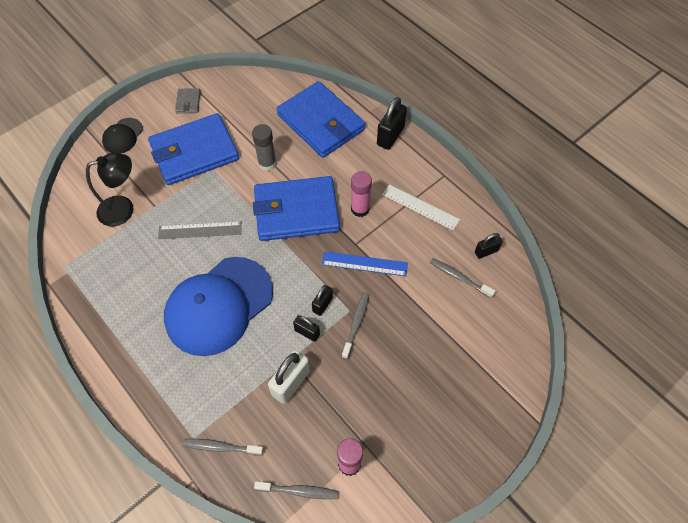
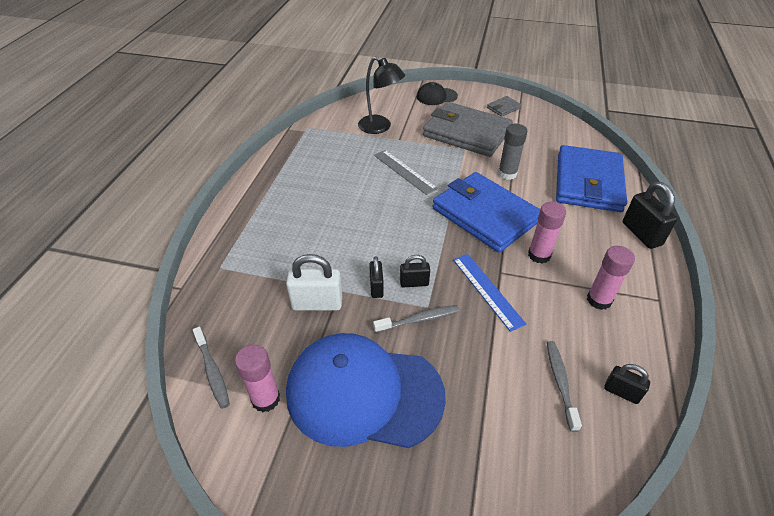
camera: 55 degrees right, 15 degrees down
blue wallet [148,113,239,185] -> grey wallet [423,102,513,157]
blue cap [164,257,273,356] -> blue cap moved to [286,333,446,448]
grey toothbrush [183,439,264,455] -> none
black padlock [377,97,407,150] -> black padlock turned 75 degrees clockwise [623,182,678,249]
white ruler [382,184,460,230] -> pink glue stick [587,246,635,310]

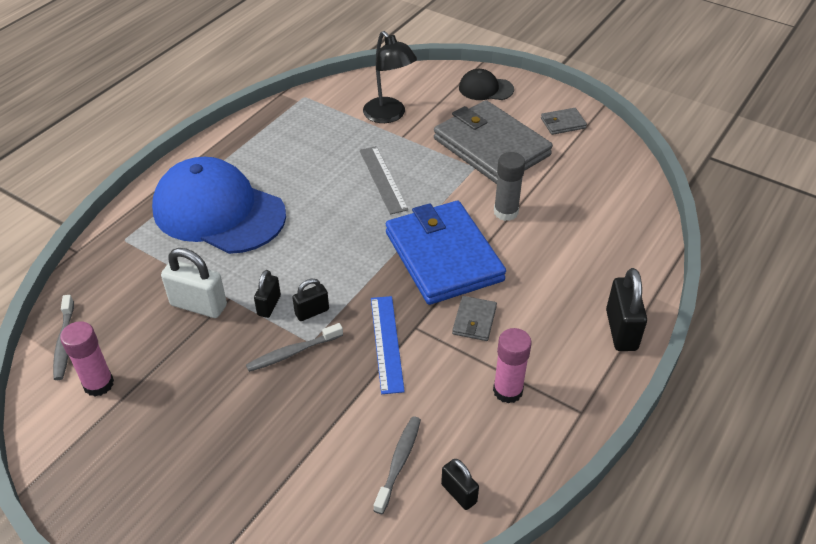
camera: 20 degrees right, 0 degrees up
blue cap [286,333,446,448] -> blue cap moved to [152,157,286,254]
grey toothbrush [373,305,459,333] -> grey toothbrush turned 150 degrees clockwise [246,323,343,372]
black padlock [400,255,430,287] -> black padlock turned 45 degrees counterclockwise [292,278,329,321]
pink glue stick [528,202,566,263] -> grey wallet [452,296,497,341]
blue wallet [556,145,627,212] -> none

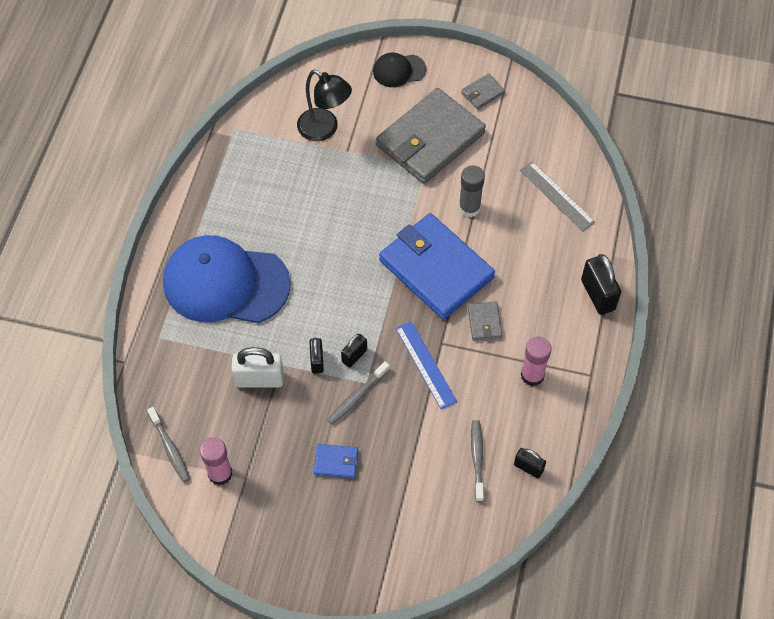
camera: 20 degrees left, 15 degrees up
grey ruler [360,146,408,214] -> grey ruler moved to [520,161,595,231]
grey wallet [434,100,553,184] -> grey wallet turned 75 degrees counterclockwise [376,88,486,184]
none -> blue wallet [314,444,358,478]

